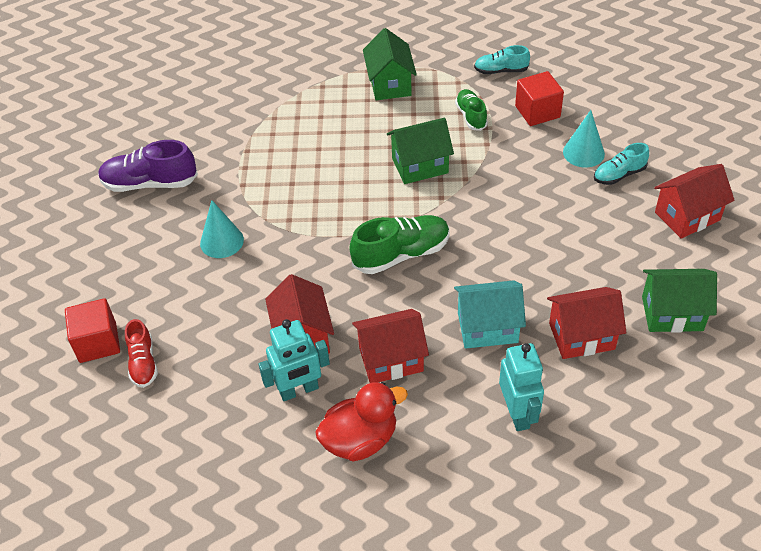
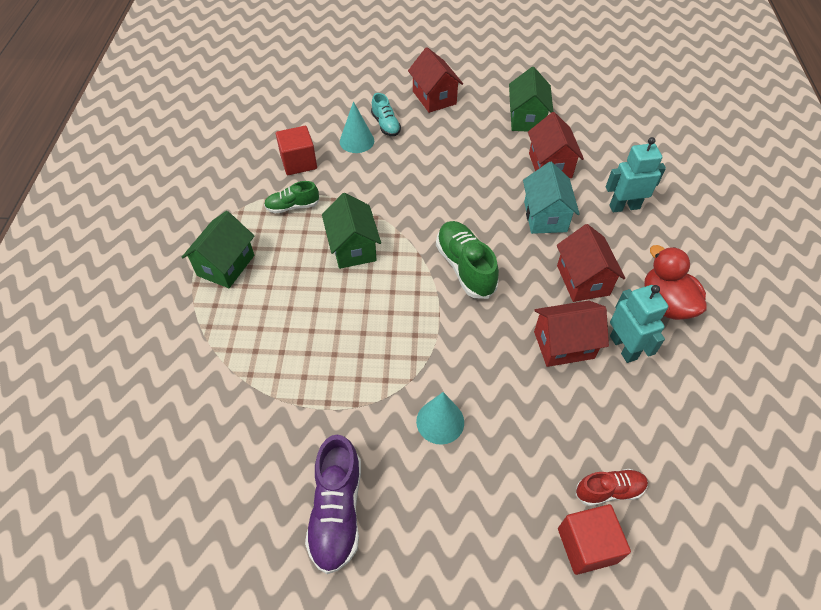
camera: 90 degrees left, 5 degrees up
green house [363,28,417,100] -> green house turned 60 degrees counterclockwise [182,211,254,288]
turquoise shoe [474,45,530,74] -> none

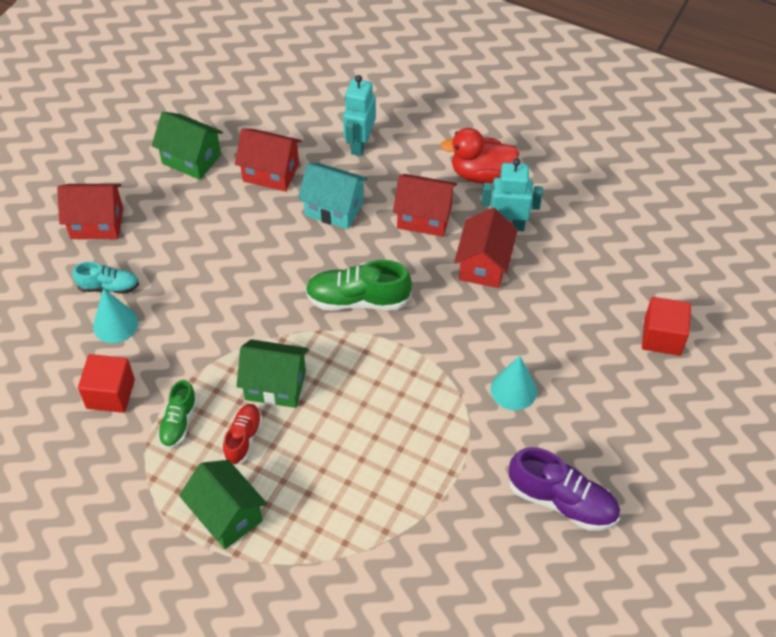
camera: 65 degrees left, 0 degrees up
red shoe [575,469,648,506] -> red shoe moved to [223,404,262,465]

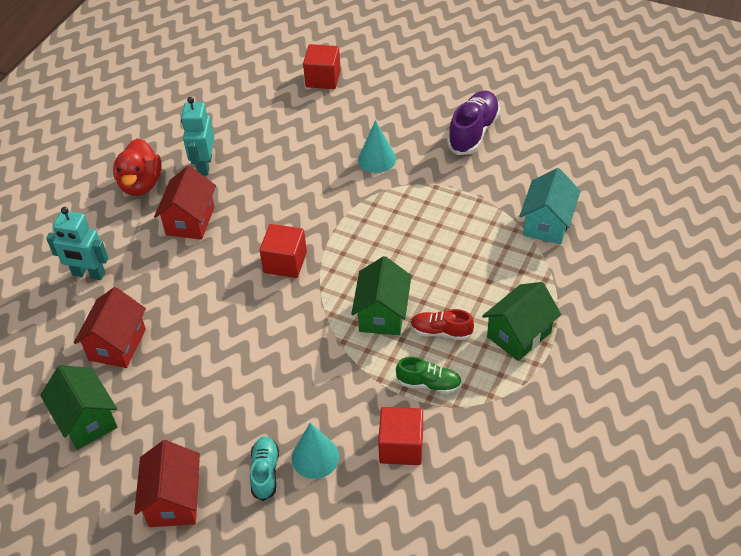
camera: 90 degrees left, 5 degrees down
green house [152,112,223,180] -> green house turned 60 degrees counterclockwise [40,365,118,449]
turquoise house [298,163,368,229] -> turquoise house moved to [519,168,581,244]
green shoe [305,260,412,310] -> red cube [259,224,307,278]
red house [454,208,518,288] -> none

